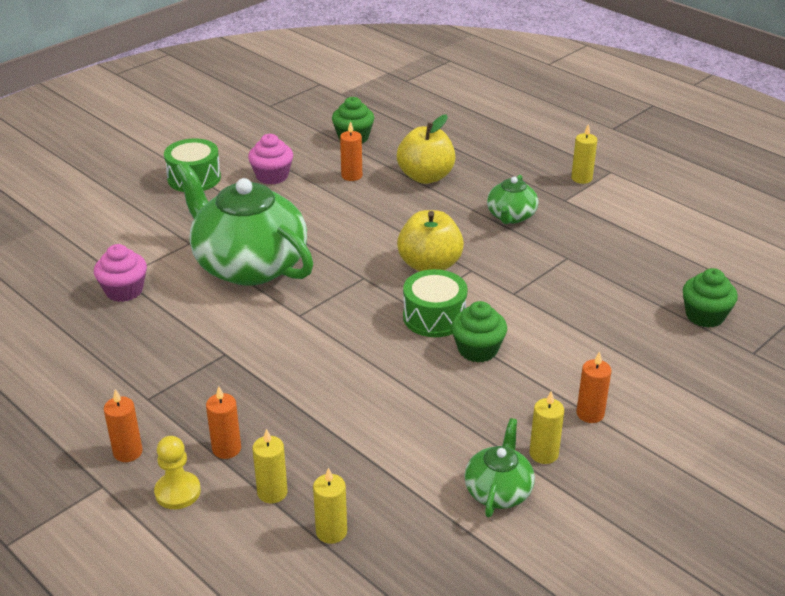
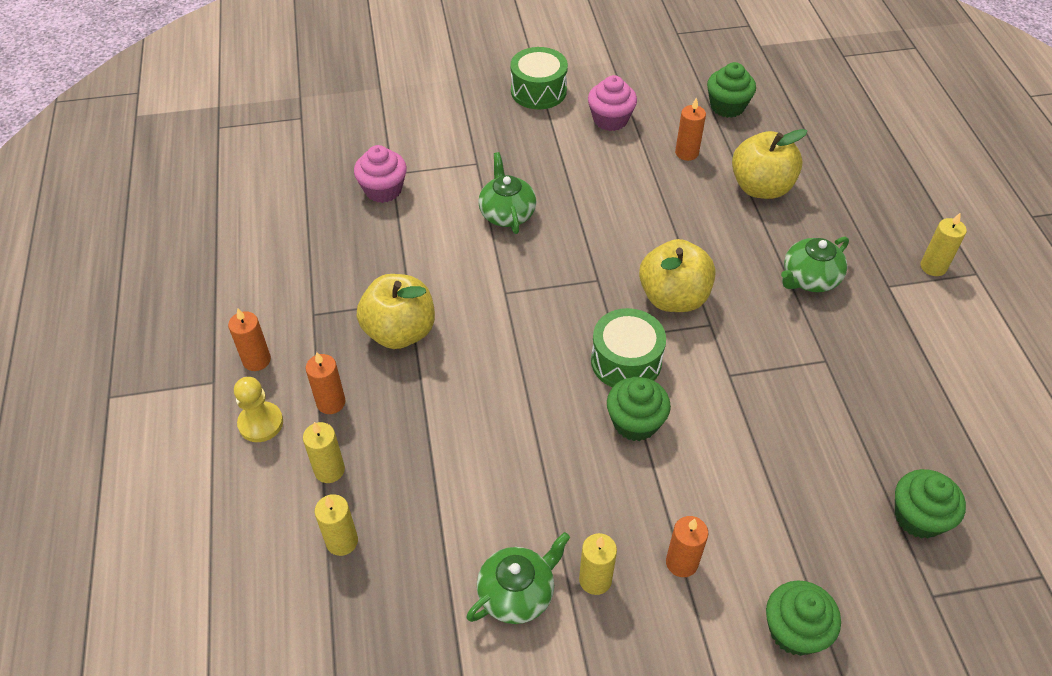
camera: 35 degrees right, 15 degrees up
green teapot [175,162,313,286] -> green teapot [478,152,537,234], size x0.47
none -> yellow apple [357,274,435,349]
none -> green cupcake [766,580,841,656]

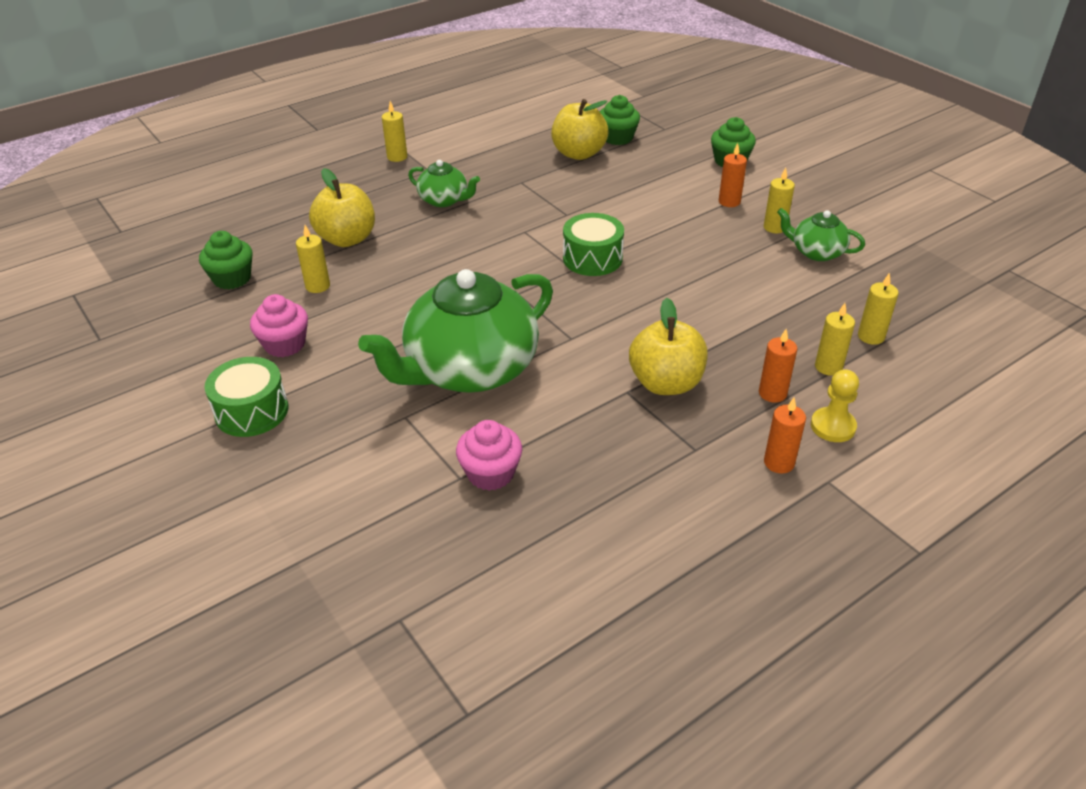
camera: 115 degrees left, 10 degrees down
green teapot [478,152,537,234] -> green teapot [358,269,553,393], size x2.11
green cupcake [607,377,671,441] -> none
yellow apple [639,239,716,312] -> yellow apple moved to [551,99,608,160]
orange candle [675,97,706,161] -> yellow candle [296,225,330,293]

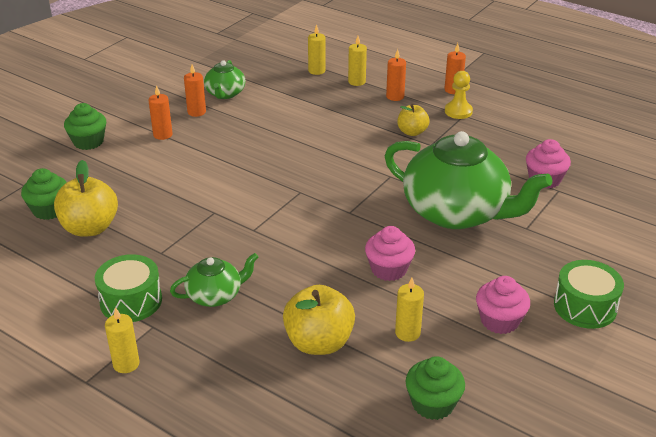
camera: 110 degrees left, 5 degrees down
green teapot [408,160,480,207] -> green teapot turned 60 degrees clockwise [170,253,258,307]
green drum [563,213,624,276] -> green drum moved to [95,254,162,322]
yellow apple [629,298,708,395] -> yellow apple [397,104,430,136], size x0.60
yellow candle [764,168,795,233] -> orange candle [184,64,206,117]
yellow pawn [811,369,859,442] -> yellow pawn moved to [445,71,473,119]
none -> pink cupcake [365,226,415,281]

